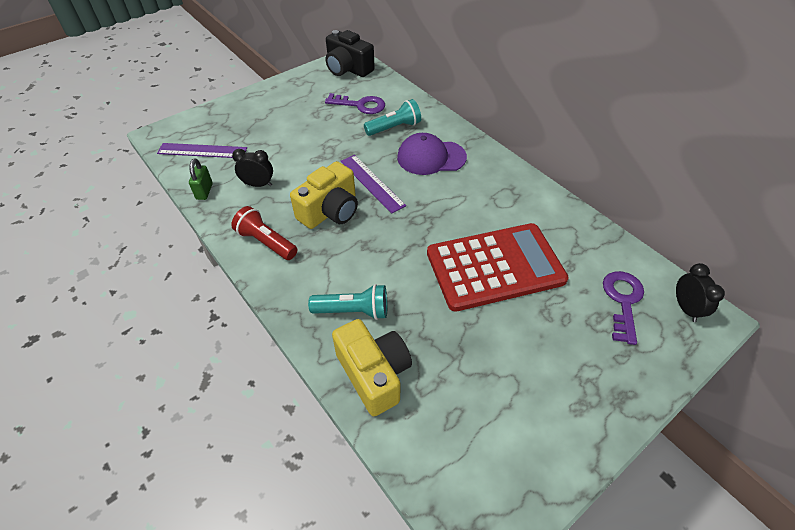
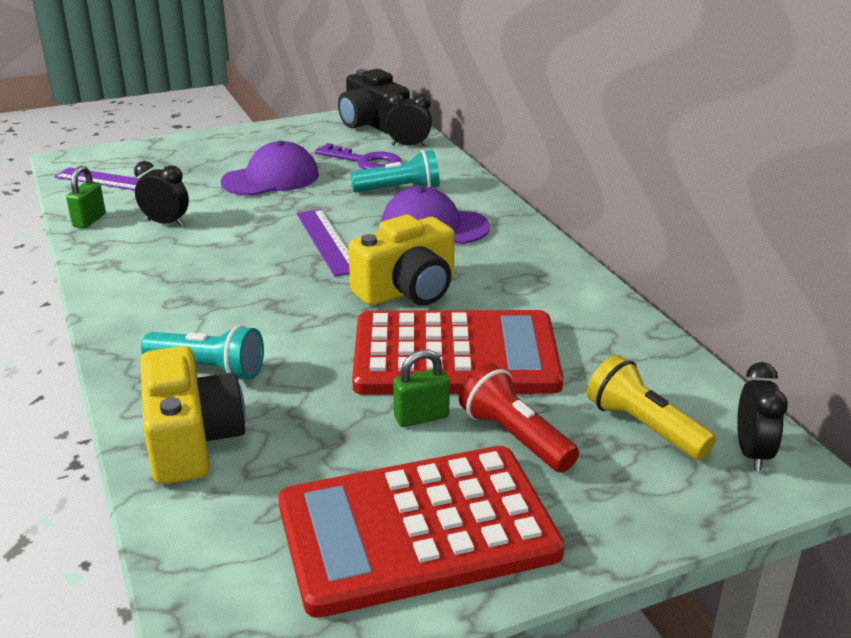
camera: 15 degrees right, 20 degrees down
red flashlight [231,206,298,260] -> red flashlight moved to [459,363,579,473]
yellow camera [290,161,358,229] -> yellow camera moved to [348,215,455,306]
purple key [603,271,644,345] -> yellow flashlight [587,355,716,460]
none -> purple cap [221,141,319,196]
none -> red calculator [278,446,565,618]
none -> black clock [386,93,432,147]
none -> green padlock [393,349,450,427]

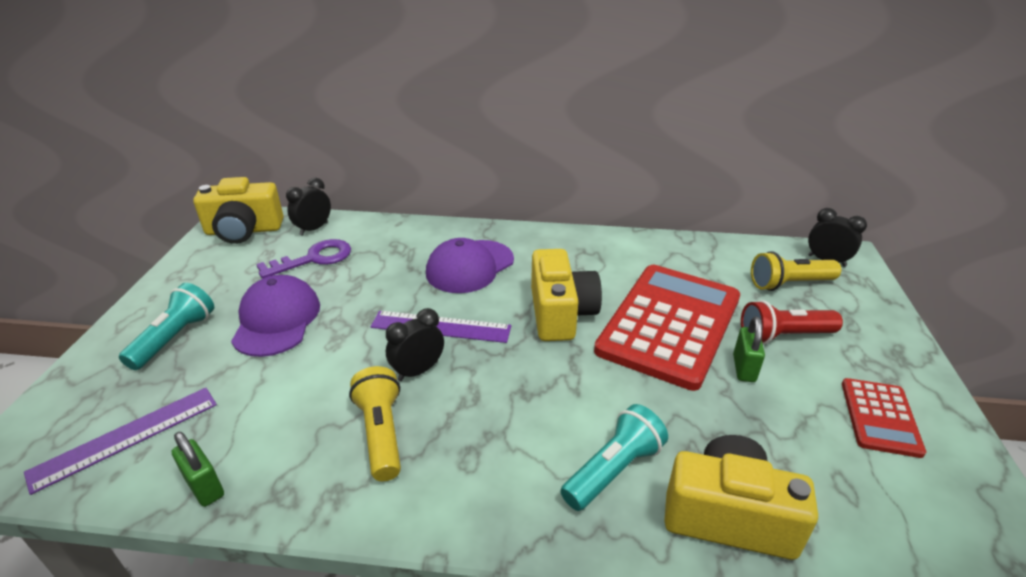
camera: 60 degrees left, 5 degrees up
black clock [134,161,189,226] -> black clock moved to [386,308,444,381]
red calculator [278,446,565,618] -> red calculator [842,378,926,458], size x0.48
black camera [338,69,410,134] -> yellow camera [193,177,284,244]
turquoise flashlight [350,150,440,193] -> turquoise flashlight moved to [119,283,214,370]
none -> yellow flashlight [349,366,401,481]

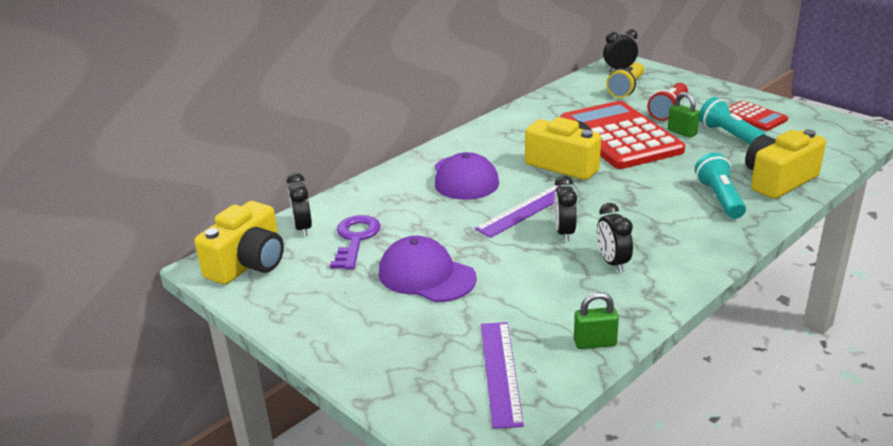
camera: 50 degrees left, 5 degrees down
turquoise flashlight [119,283,214,370] -> turquoise flashlight moved to [699,97,766,144]
yellow flashlight [349,366,401,481] -> black clock [597,203,633,272]

